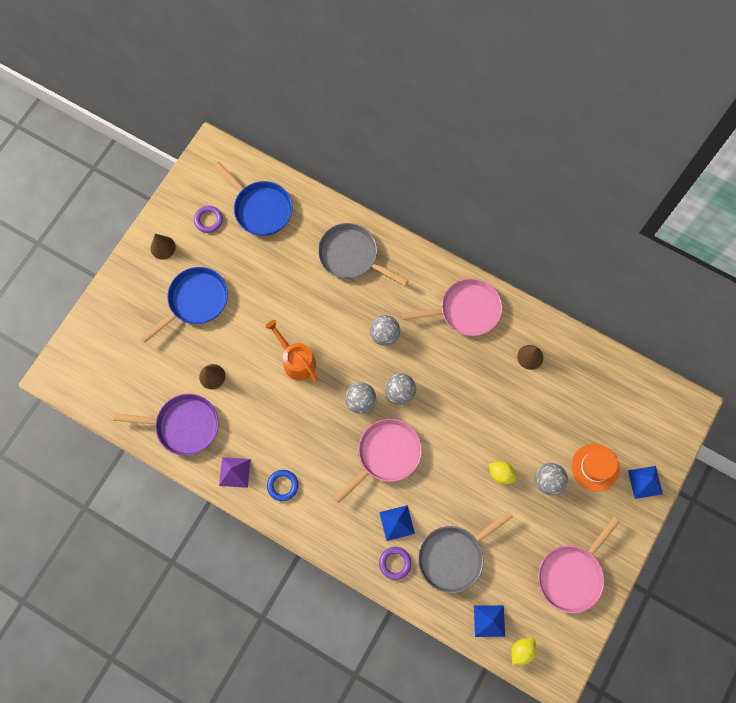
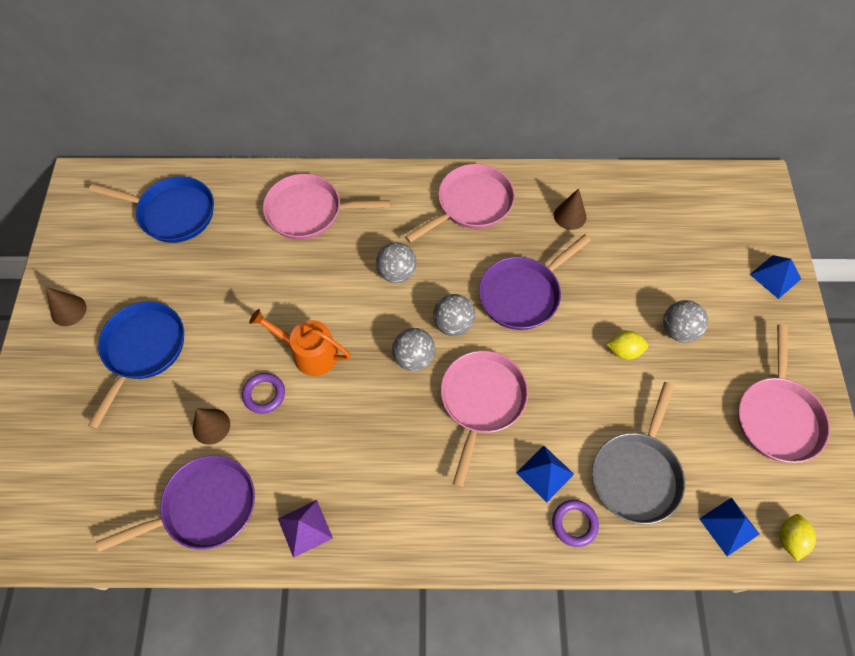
camera: 30 degrees left, 10 degrees down
purple ring [194,206,223,233] -> purple ring moved to [242,373,285,414]
blue ring [267,470,298,501] -> none
grey pan [318,223,409,286] -> pink pan [263,174,391,240]
orange hat [571,444,620,492] -> none
none -> purple pan [479,234,591,330]

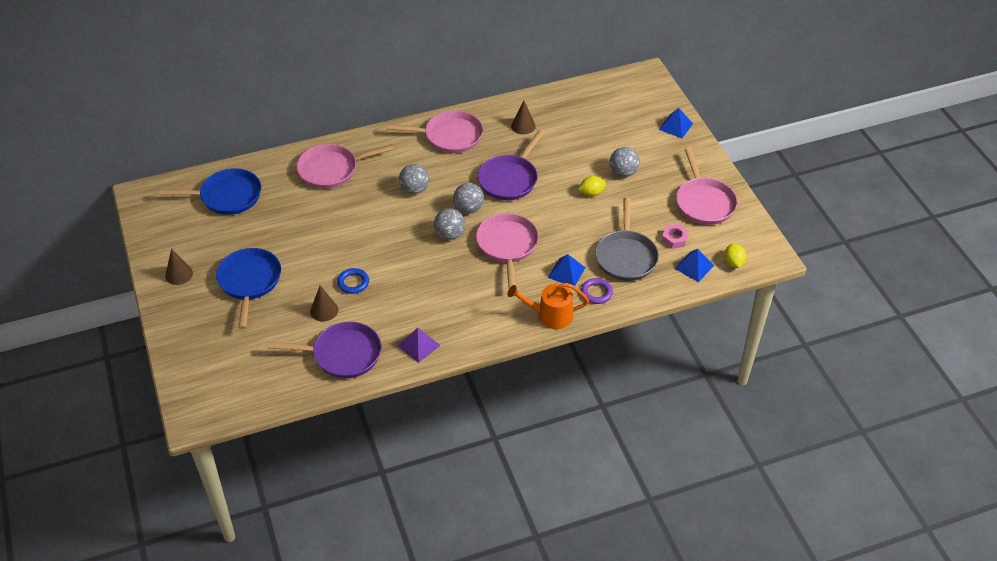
camera: 20 degrees left, 15 degrees down
purple pan [96,455,255,552] -> purple pan turned 45 degrees clockwise [268,322,381,378]
purple ring [242,373,285,414] -> blue ring [337,268,369,294]
orange watering can [249,309,351,376] -> orange watering can moved to [508,283,589,329]
pink pan [405,164,515,243] -> pink pan turned 60 degrees clockwise [387,110,483,153]
none -> pink nut [662,224,689,249]

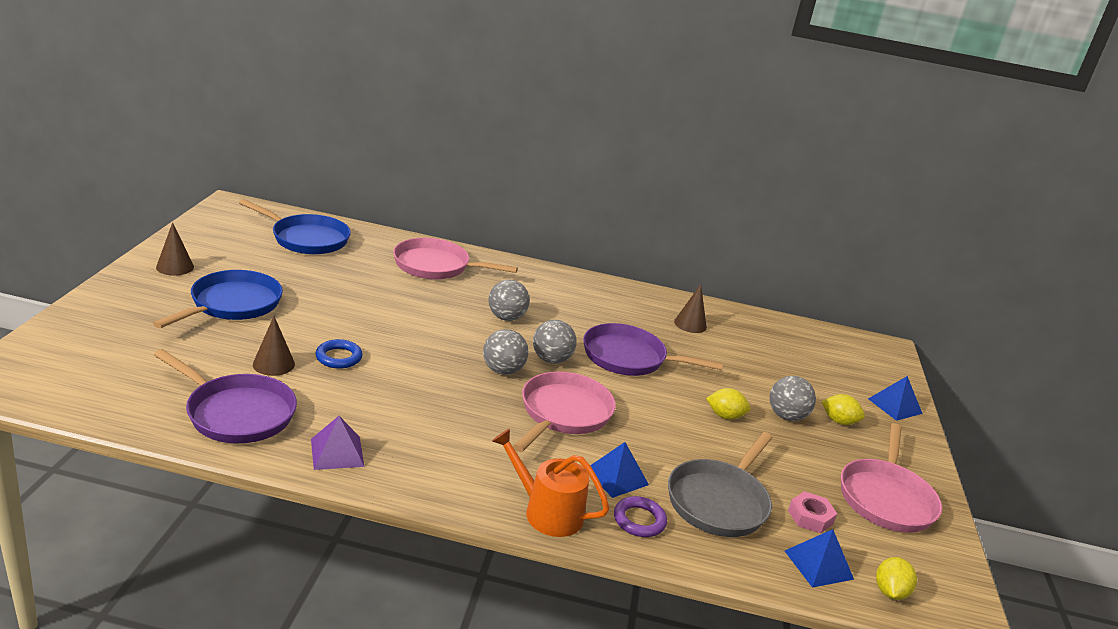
camera: 25 degrees right, 20 degrees down
pink pan [387,110,483,153] -> none
purple pan [477,131,544,200] -> purple pan turned 45 degrees clockwise [583,323,723,376]
none -> yellow lemon [822,394,865,425]

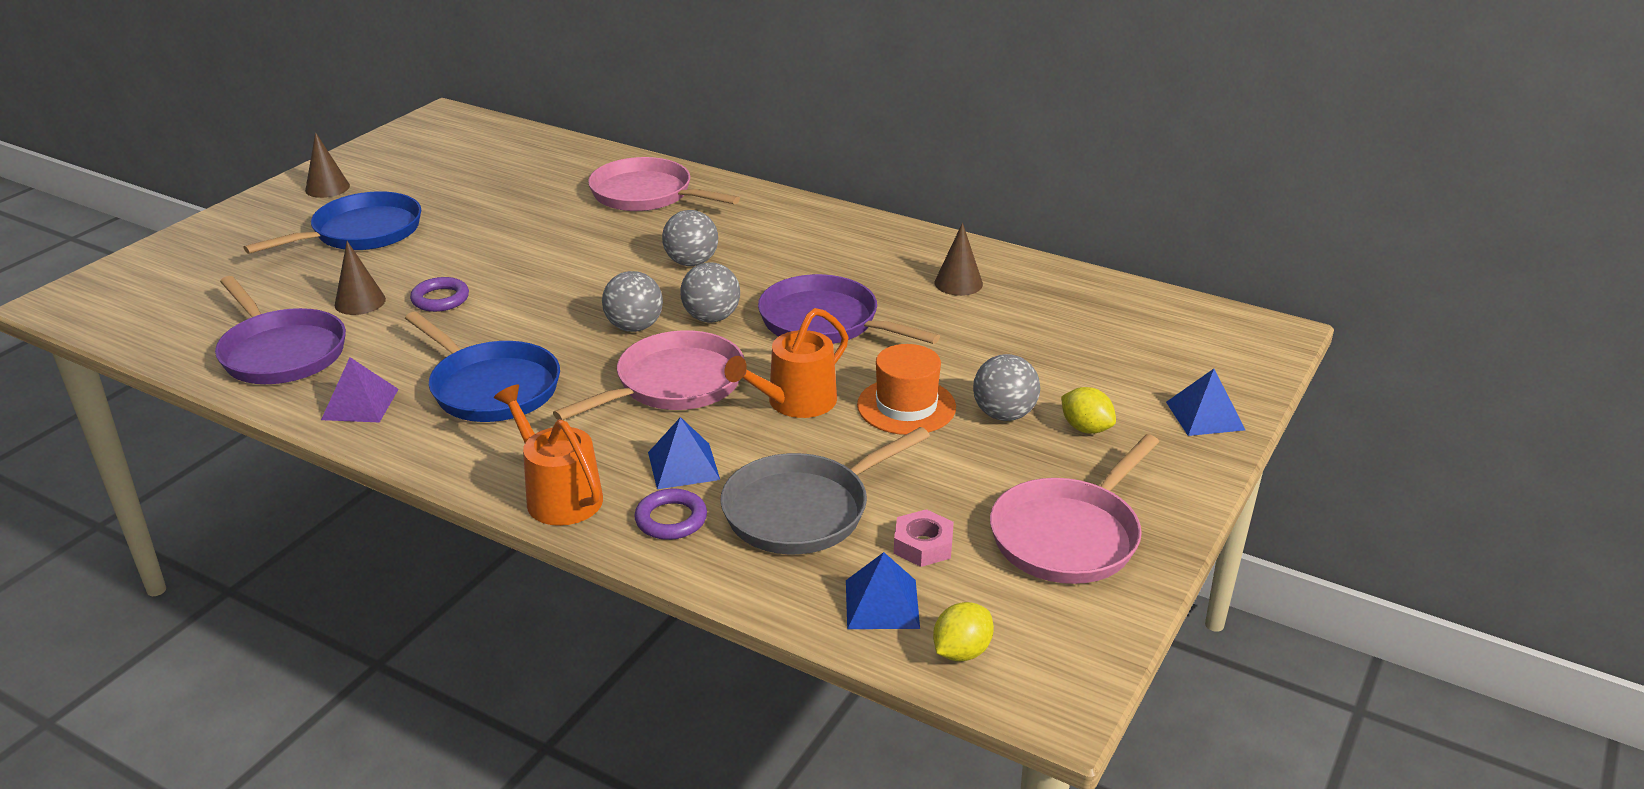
camera: 25 degrees right, 5 degrees up
blue pan [239,199,351,254] -> blue pan moved to [405,312,560,422]
blue ring [316,339,363,369] -> purple ring [410,277,469,312]
yellow lemon [706,388,751,420] -> orange hat [857,344,956,435]
none -> orange watering can [725,308,849,418]

